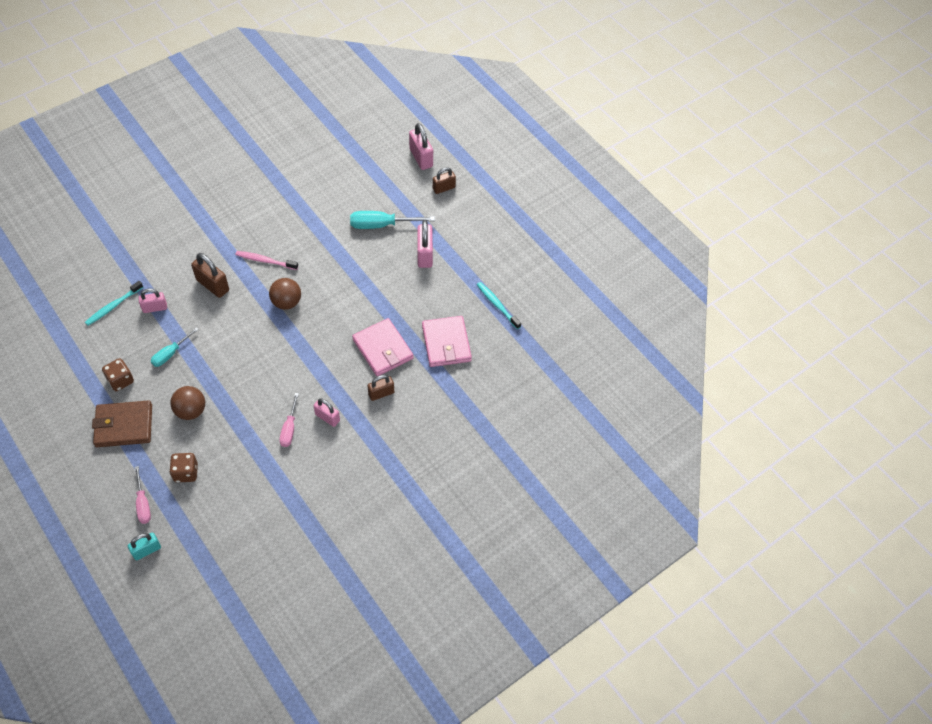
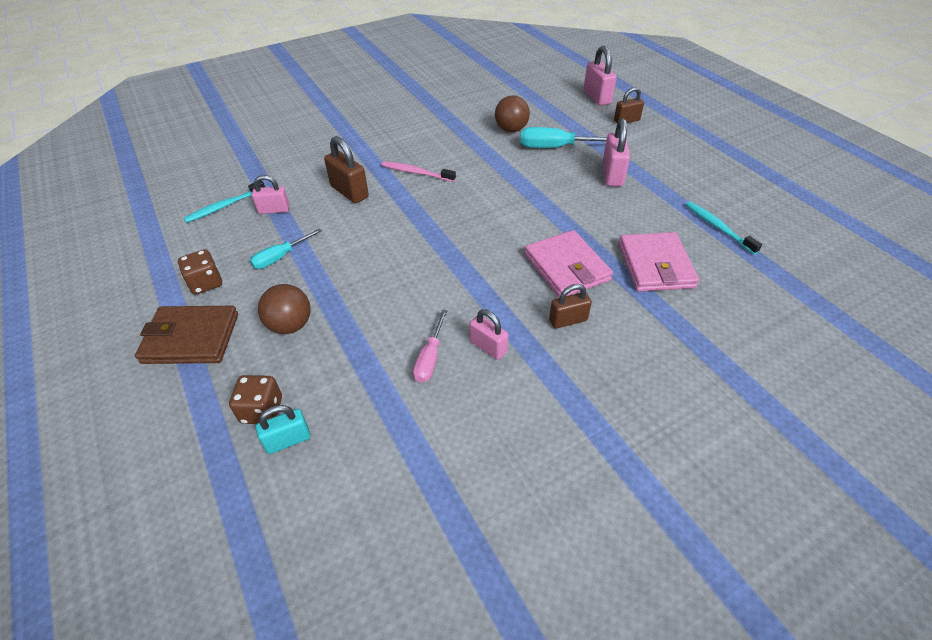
camera: 10 degrees right, 10 degrees down
turquoise padlock [128,532,161,560] -> turquoise padlock moved to [256,405,310,454]
pink screwdriver [135,466,151,524] -> none
brown ball [269,278,301,310] -> brown ball moved to [495,95,530,132]

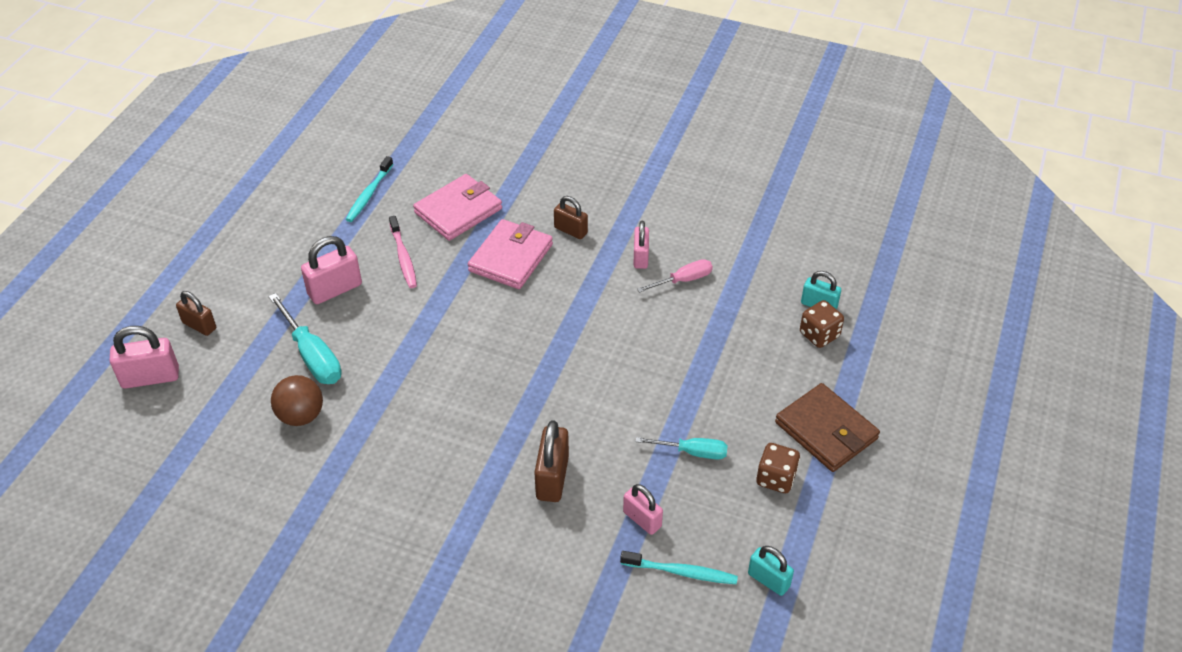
camera: 130 degrees left, 0 degrees up
brown ball [258,284,311,334] -> none
pink toothbrush [382,161,456,182] -> pink toothbrush moved to [389,216,417,288]
pink padlock [584,46,617,106] -> pink padlock turned 45 degrees clockwise [110,326,179,389]
none -> turquoise padlock [748,546,794,596]

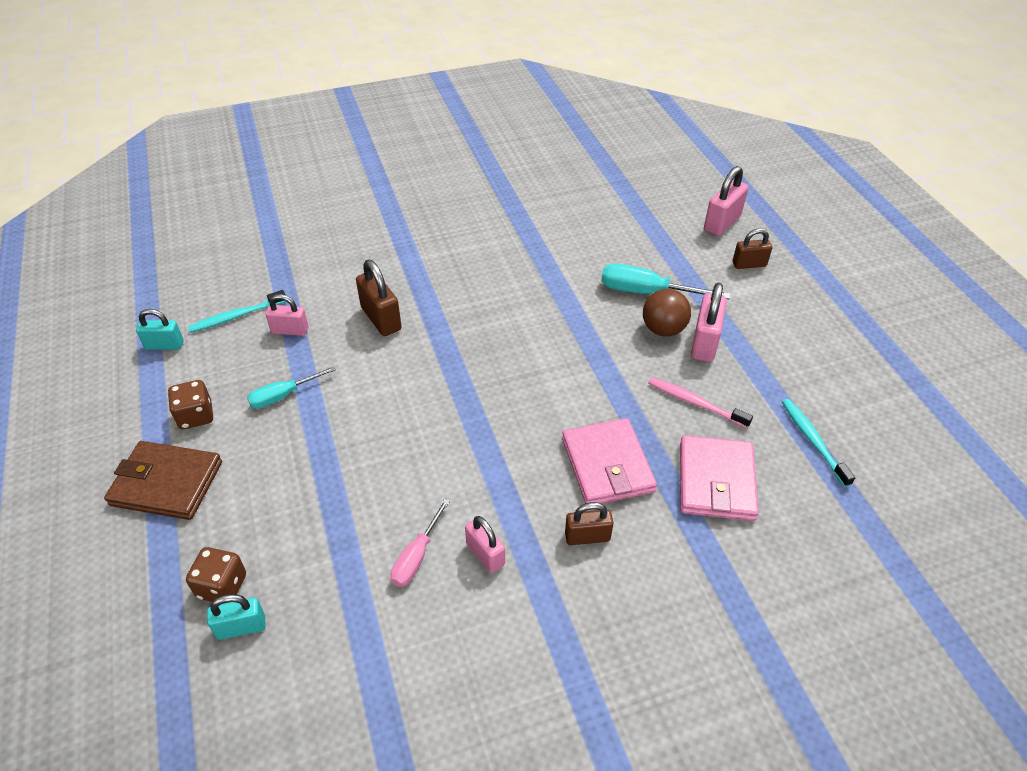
camera: 140 degrees right, 0 degrees up
brown ball [271,375,323,426] -> brown ball moved to [643,289,691,336]

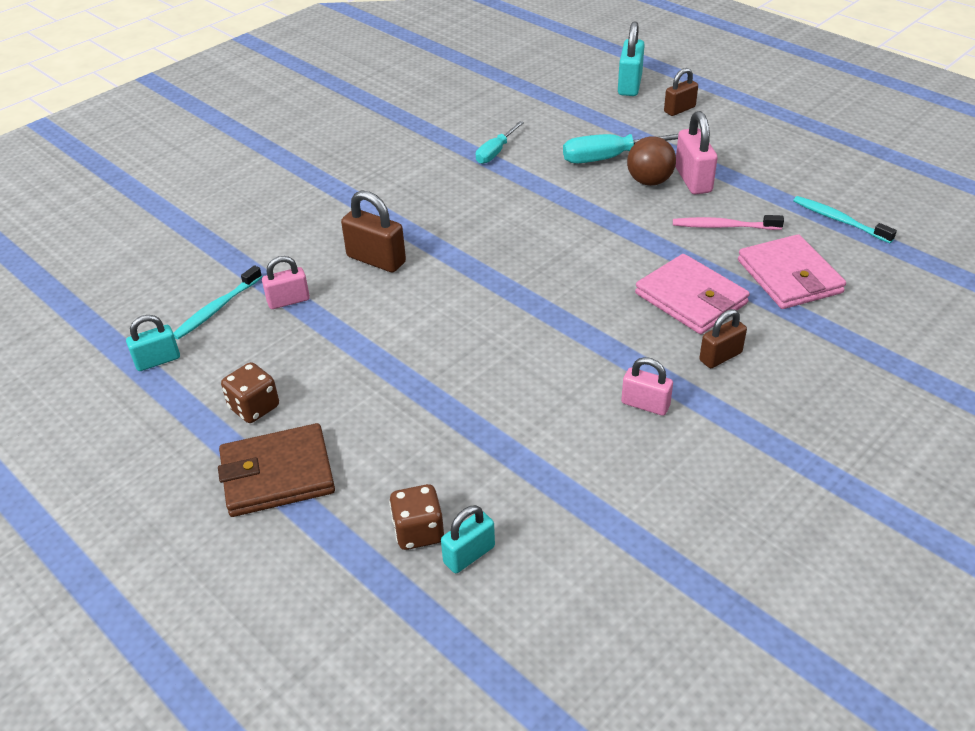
camera: 25 degrees left, 5 degrees down
turquoise screwdriver [247,366,336,409] -> turquoise screwdriver moved to [476,121,524,164]
pink screwdriver [390,498,450,587] -> none
pink padlock [704,166,748,236] -> turquoise padlock [618,21,645,96]

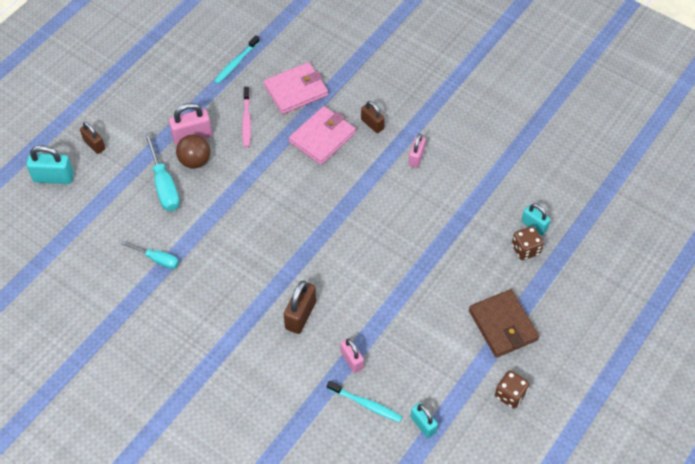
camera: 100 degrees left, 15 degrees up
brown dice [221,362,279,423] -> brown dice moved to [495,370,530,409]

